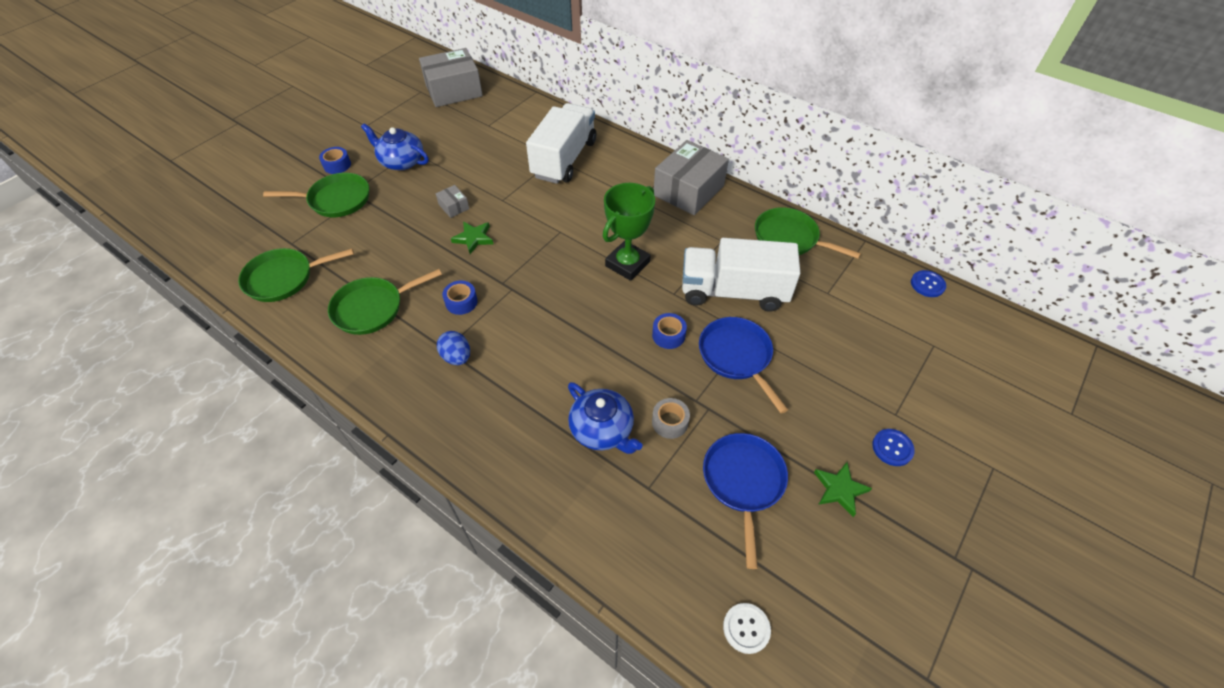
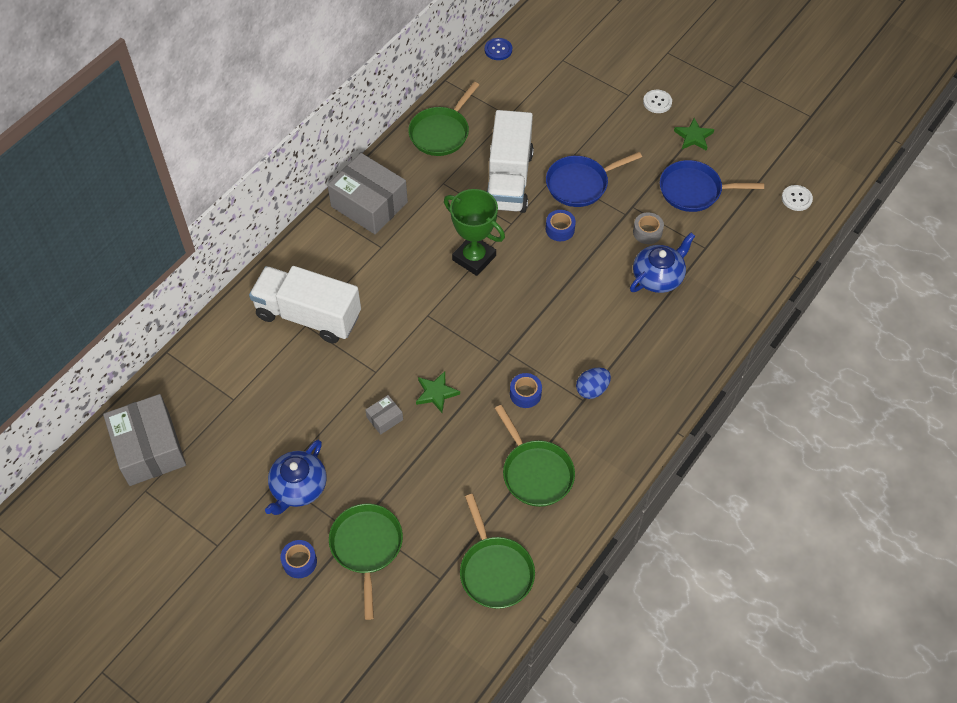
camera: 90 degrees left, 5 degrees up
blue button [872,429,915,466] -> white button [643,90,672,113]

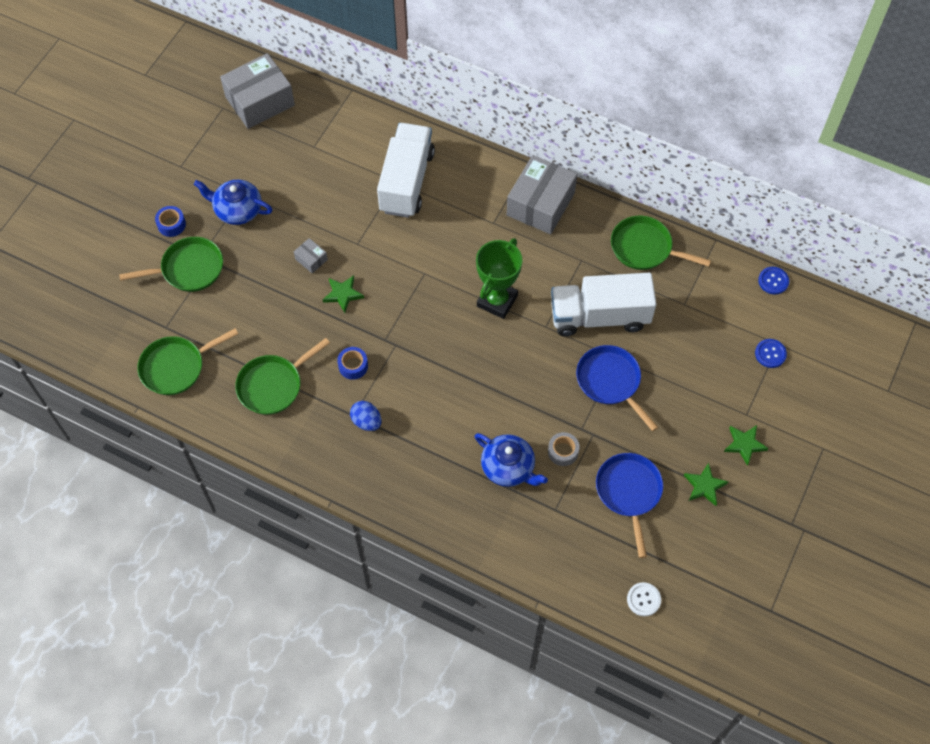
camera: 80 degrees right, 5 degrees up
blue tape [546,210,576,241] -> none
white button [643,90,672,113] -> green star [724,425,769,466]
none -> blue button [755,339,787,368]

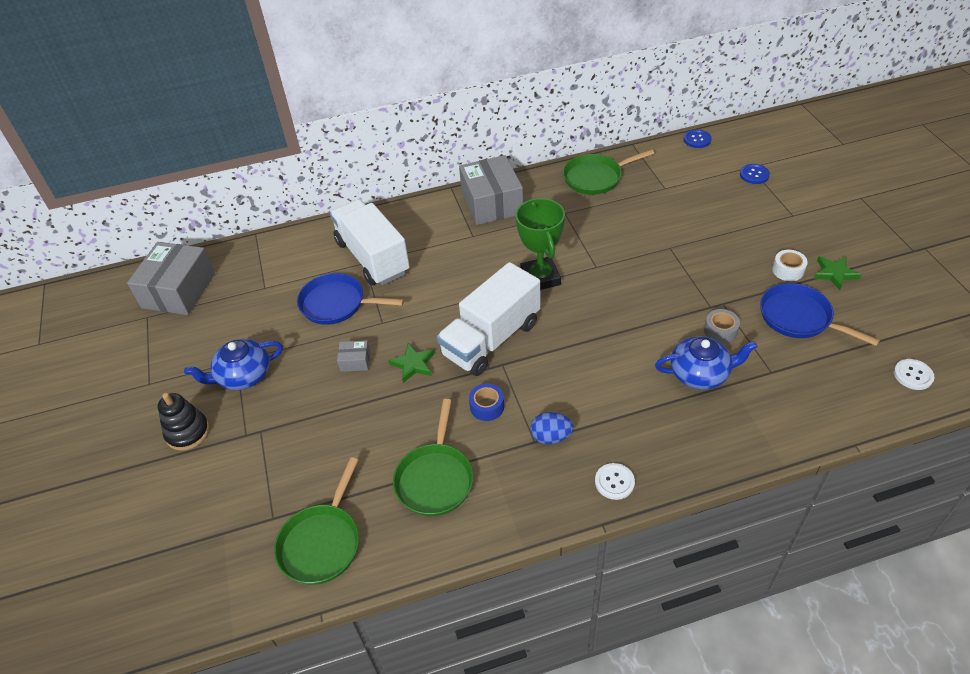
camera: 40 degrees left, 15 degrees down
green pan [119,237,223,292] -> none
blue tape [155,206,186,237] -> black stacking toy [157,393,210,451]
white truck [551,273,656,336] -> white truck moved to [437,262,540,376]
blue pan [576,345,658,431] -> blue pan moved to [297,273,404,325]
green star [724,425,769,466] -> none
none -> white button [595,463,635,500]
none -> white tape [772,250,808,281]

